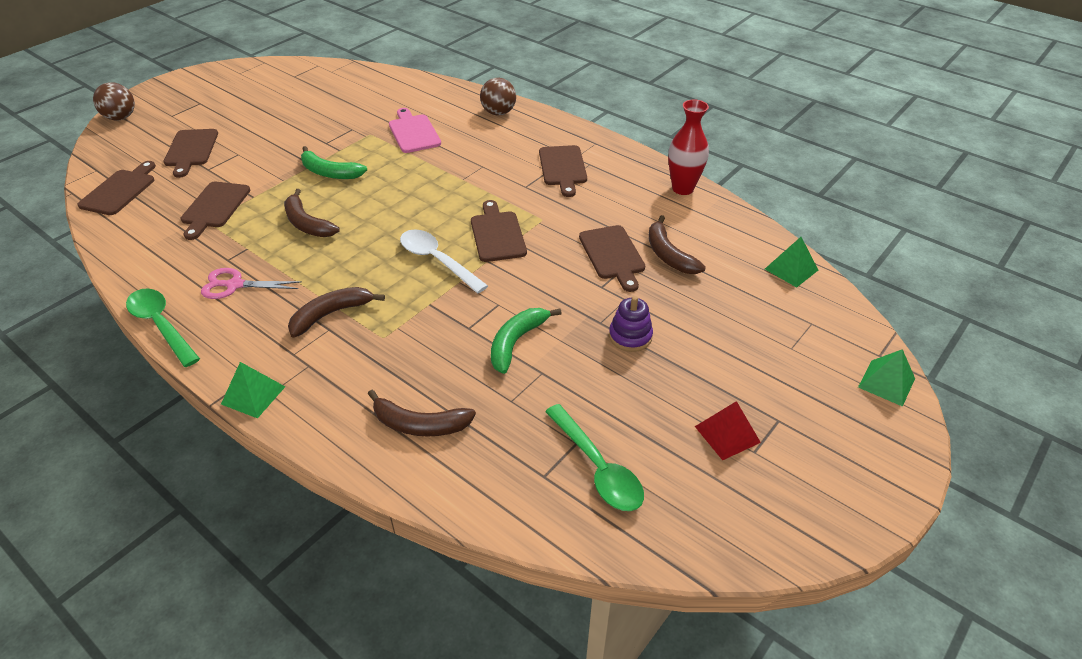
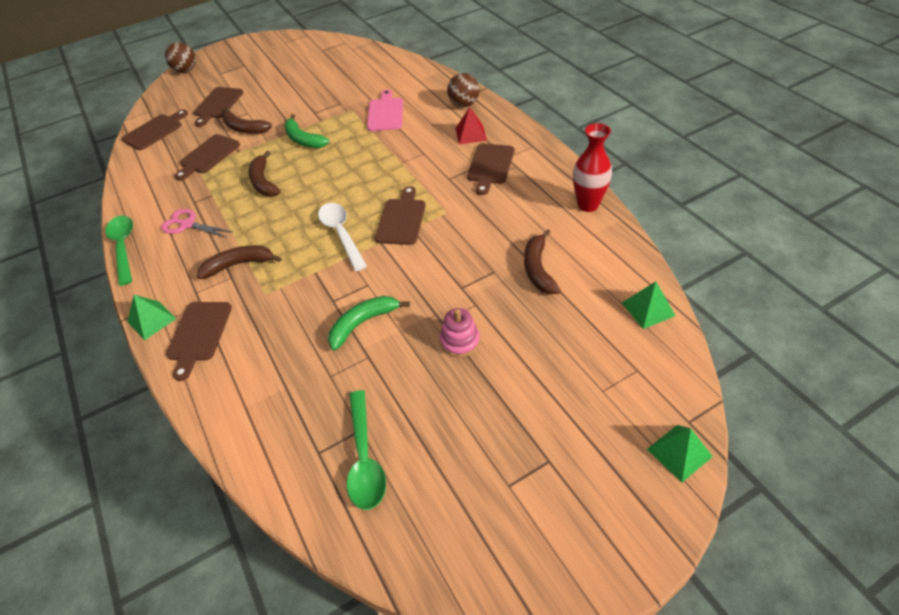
camera: 25 degrees right, 5 degrees up
brown banana [368,390,476,437] -> brown banana moved to [222,107,272,134]
brown cutting board [579,225,645,292] -> brown cutting board moved to [166,302,232,381]
purple stacking toy [609,296,653,352] -> pink stacking toy [440,308,480,357]
red pyramid [695,401,761,460] -> red pyramid moved to [455,107,487,144]

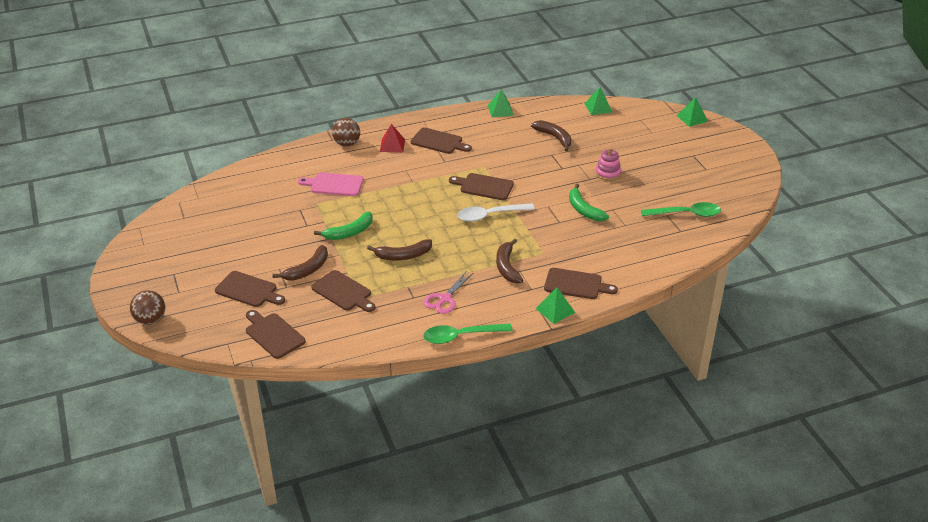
camera: 85 degrees left, 10 degrees down
brown banana [524,229,561,294] -> brown banana turned 135 degrees counterclockwise [531,120,571,152]
red vase [573,123,612,212] -> green pyramid [488,89,514,117]

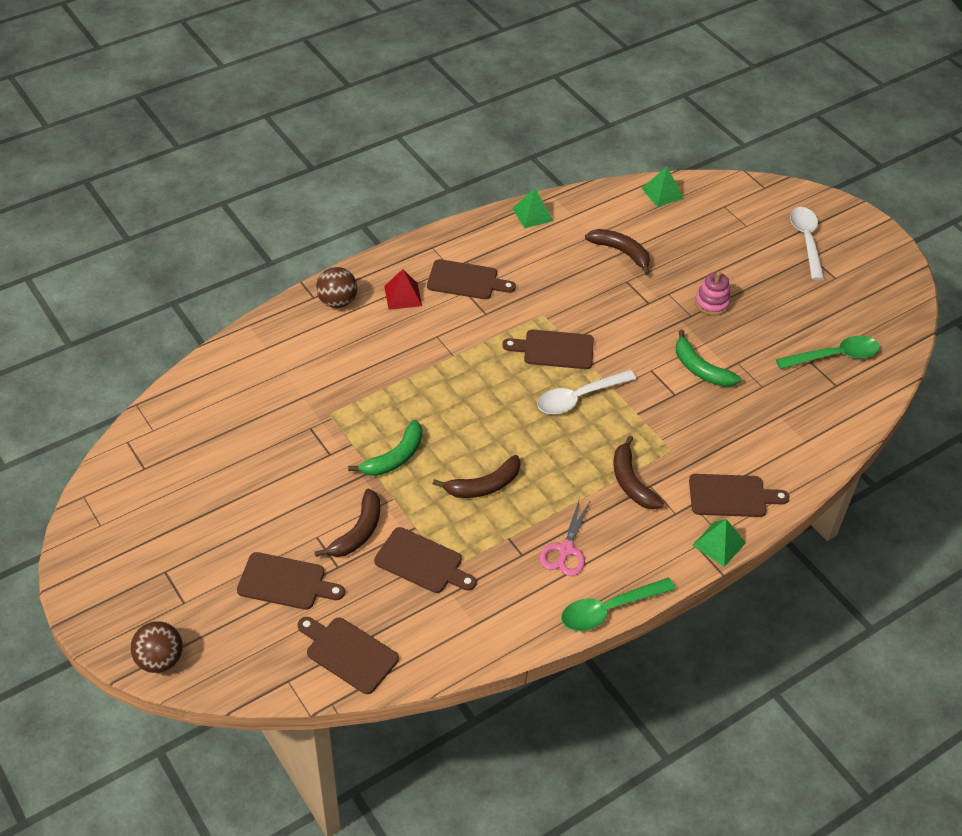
camera: 15 degrees left, 10 degrees up
pink cutting board [298,173,363,196] -> none
green pyramid [677,97,708,127] -> none
none -> white spoon [790,207,824,280]

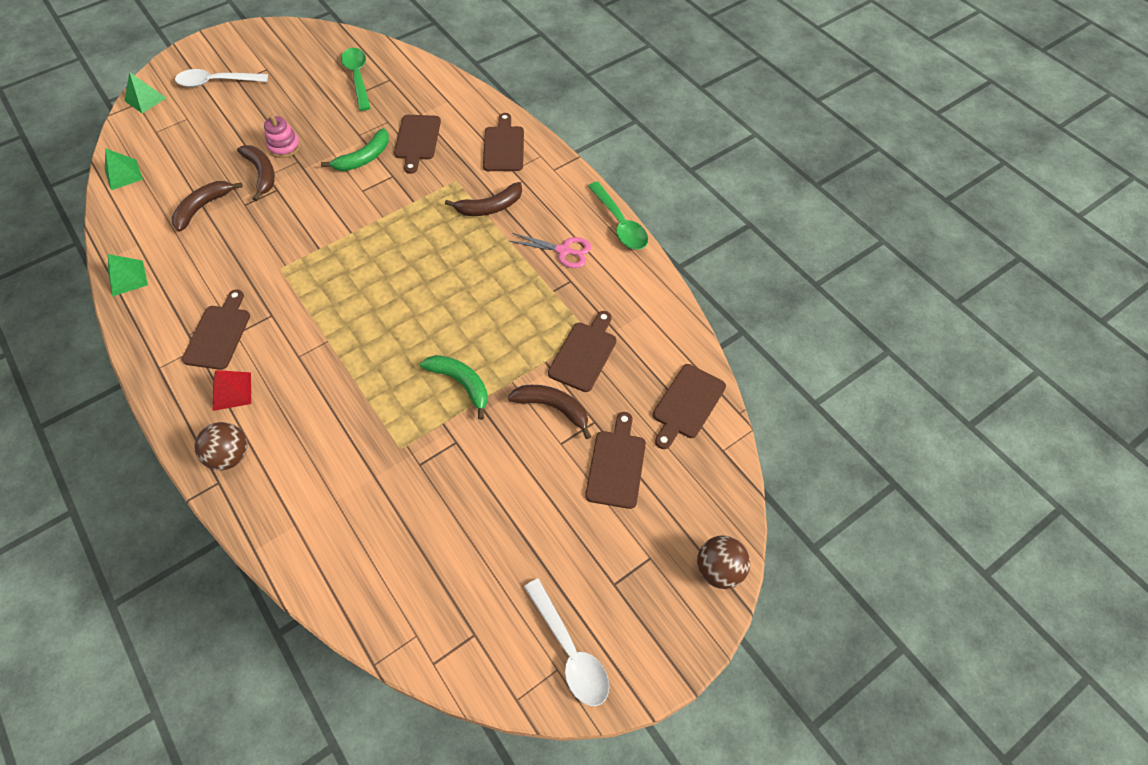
camera: 90 degrees left, 10 degrees up
brown banana [433,455,521,498] -> brown banana moved to [237,145,275,201]
brown cutting board [502,330,594,369] -> brown cutting board moved to [394,115,441,174]
white spoon [537,370,636,414] -> white spoon moved to [524,578,609,706]
green pyramid [692,519,746,567] -> green pyramid moved to [125,72,166,113]

